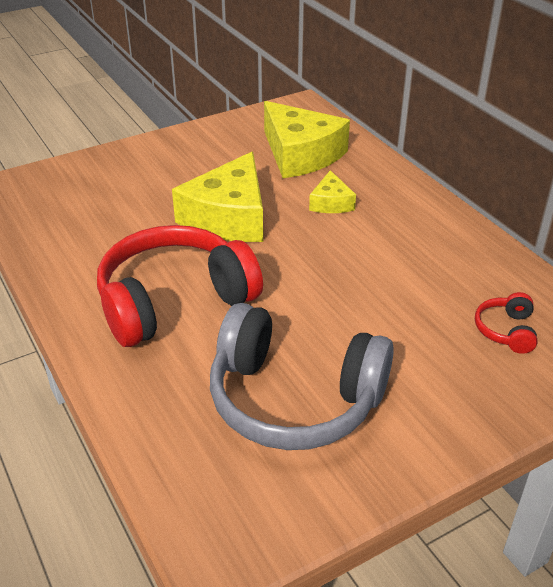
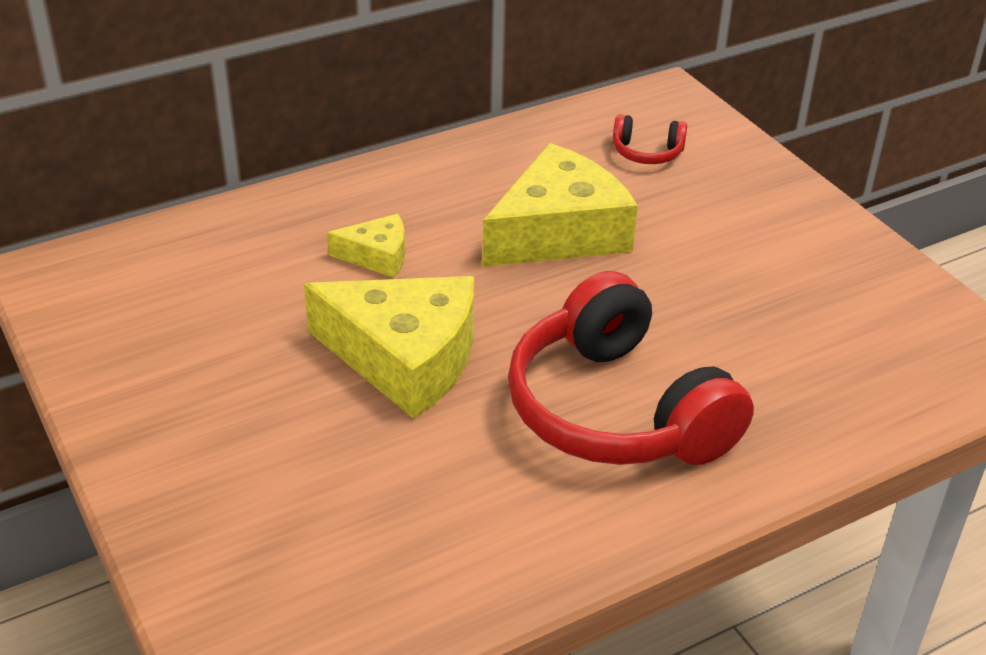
camera: 90 degrees left, 0 degrees up
grey headphones [210,303,394,450] -> none
yellow cheese [264,101,350,178] -> yellow cheese moved to [482,143,638,267]

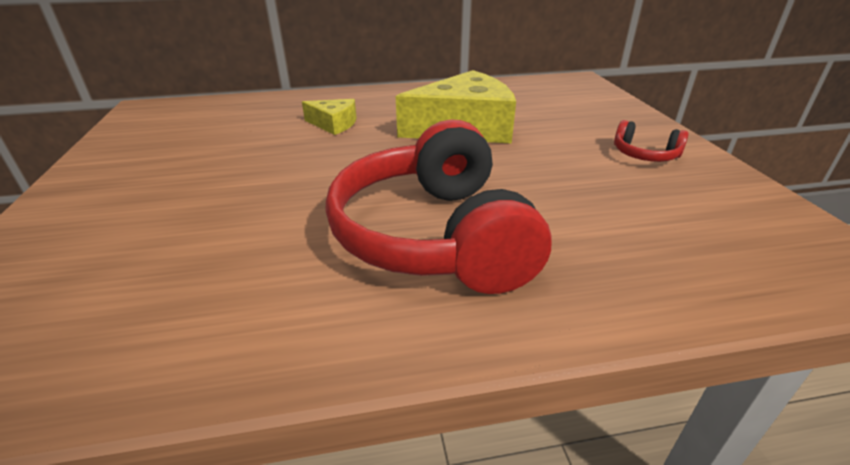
camera: 20 degrees right, 5 degrees down
yellow cheese [304,276,474,419] -> none
red headphones [613,114,687,164] -> red headphones moved to [614,120,689,162]

